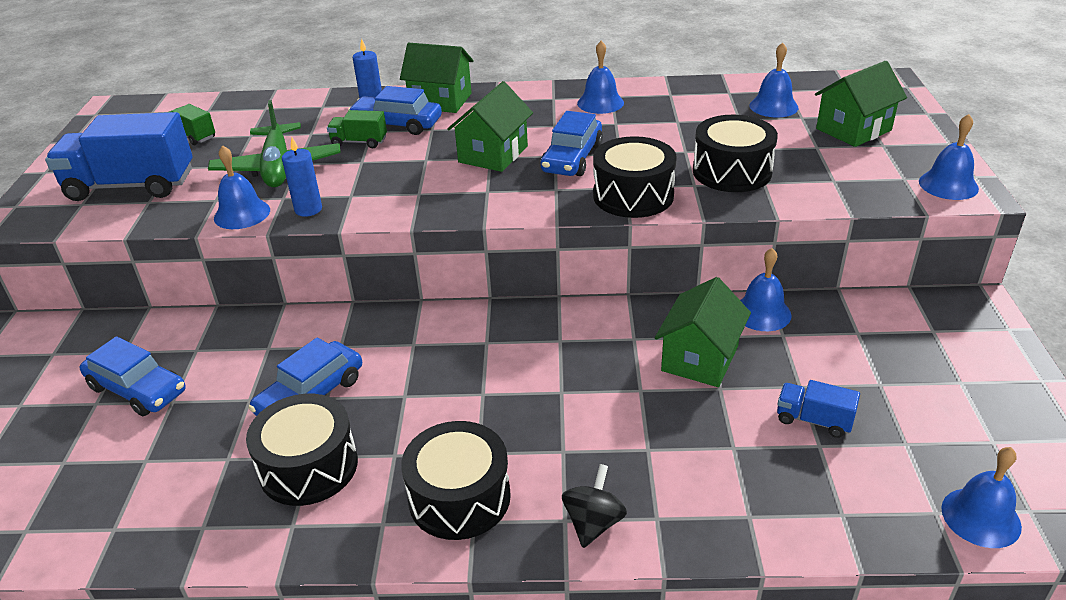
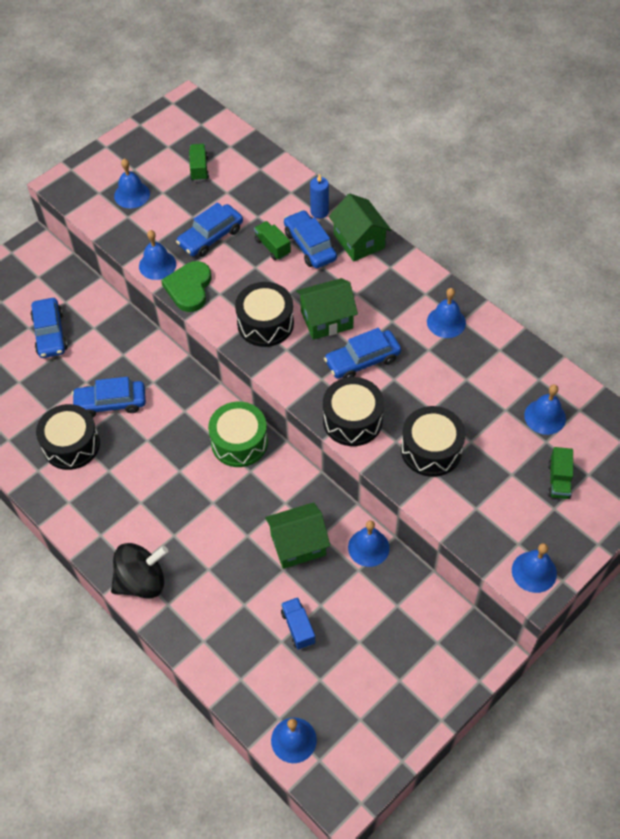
camera: 45 degrees right, 20 degrees up
blue truck [45,112,193,201] -> blue bell [114,159,150,208]
green plane [208,100,341,187] -> blue car [176,202,243,257]
blue candle [282,138,322,217] -> green heart [161,261,211,312]
black drum [401,421,511,540] -> black drum moved to [235,282,294,347]
black spinning top [562,464,627,548] -> black spinning top [111,543,168,598], size x1.63
green house [815,61,907,147] -> green truck [548,447,573,499]
none -> green drum [208,402,268,467]

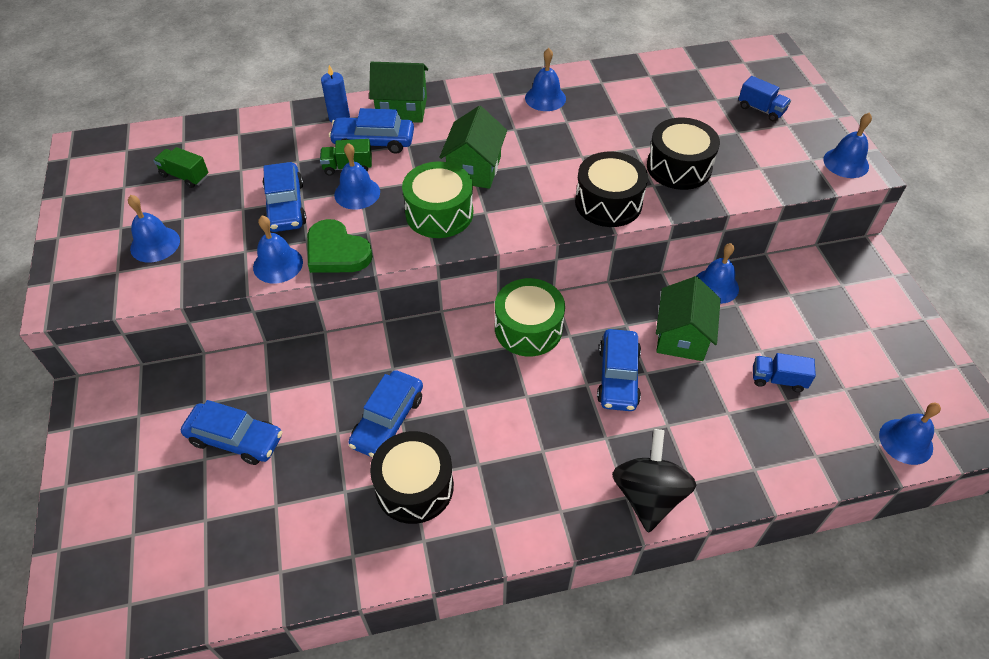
camera: 60 degrees left, 5 degrees down
black drum [235,282,294,347] -> green drum [402,162,473,238]
blue car [324,328,401,379] -> blue car moved to [597,329,641,411]
blue bell [524,384,566,435] -> blue bell moved to [334,143,380,210]
green truck [548,447,573,499] -> blue truck [738,76,791,122]

